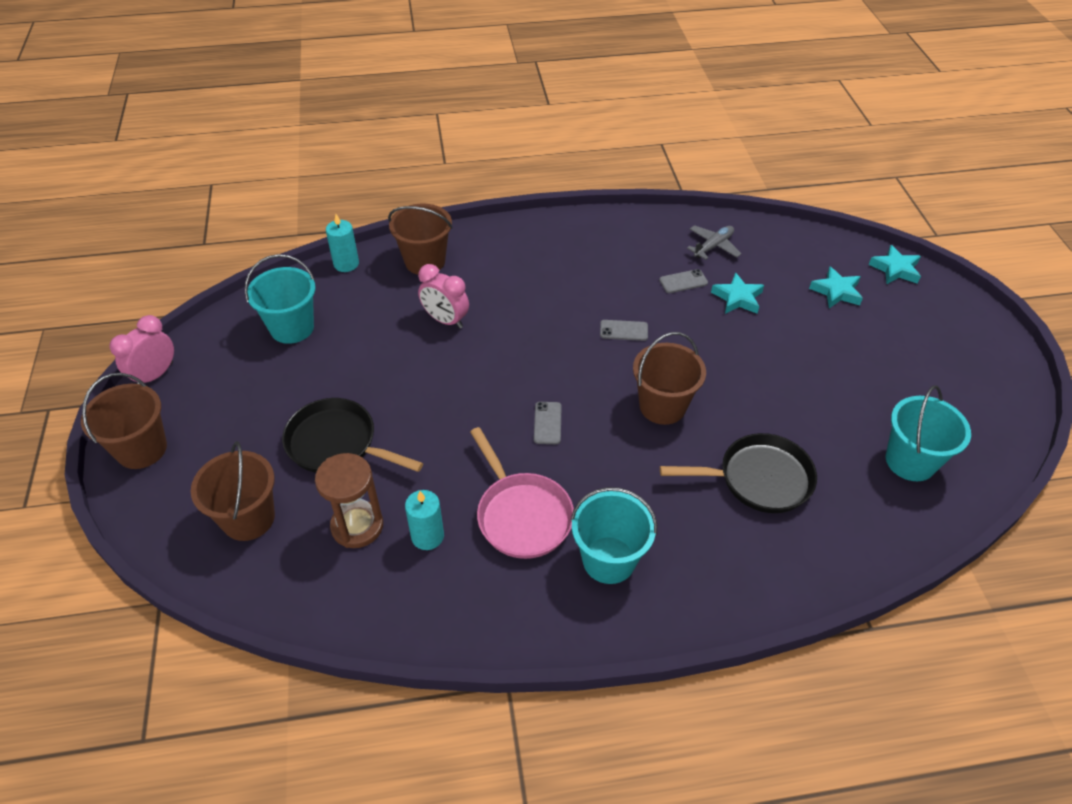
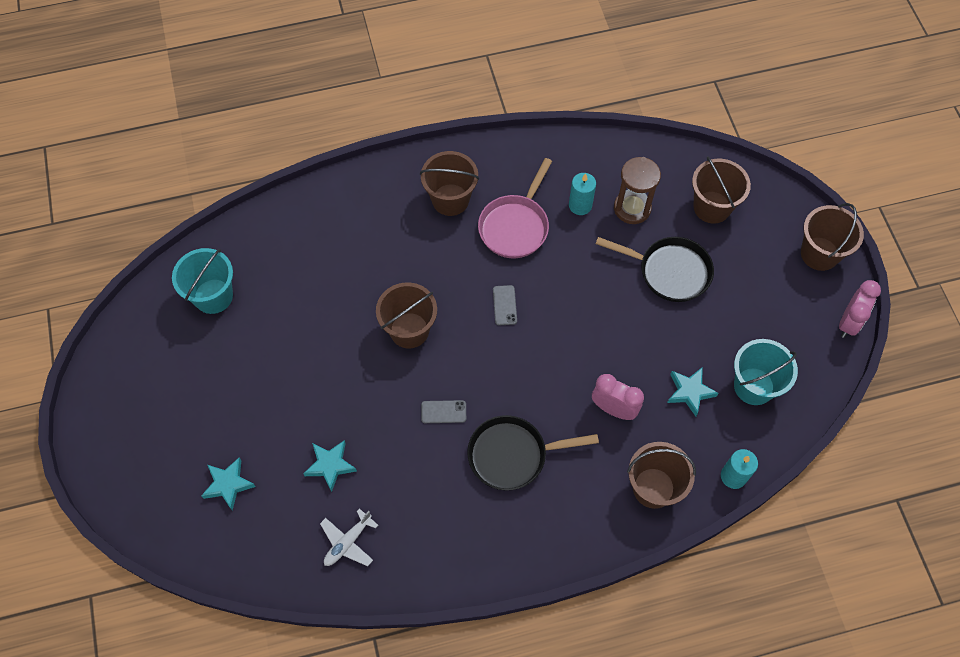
camera: 175 degrees right, 15 degrees up
pink pan [470,427,574,559] -> pink pan turned 120 degrees counterclockwise [478,158,552,258]
turquoise bucket [570,487,657,584] -> brown bucket [420,151,479,216]
grey phone [659,269,708,293] -> none
black pan [660,433,817,513] -> black pan moved to [467,415,599,491]
grey plane [687,225,742,260] -> white plane [320,508,378,566]
turquoise star [869,245,921,284] -> turquoise star moved to [667,368,718,416]

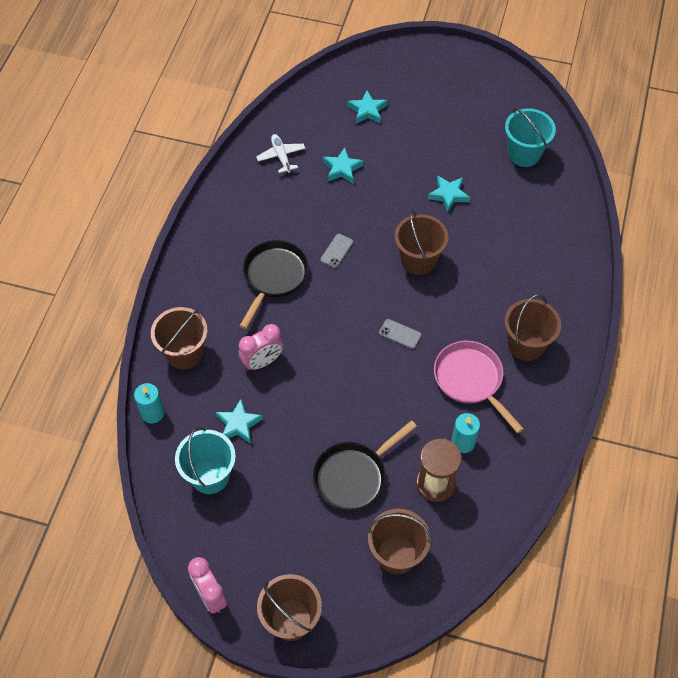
camera: 120 degrees right, 5 degrees down
none -> turquoise star [428,175,470,212]

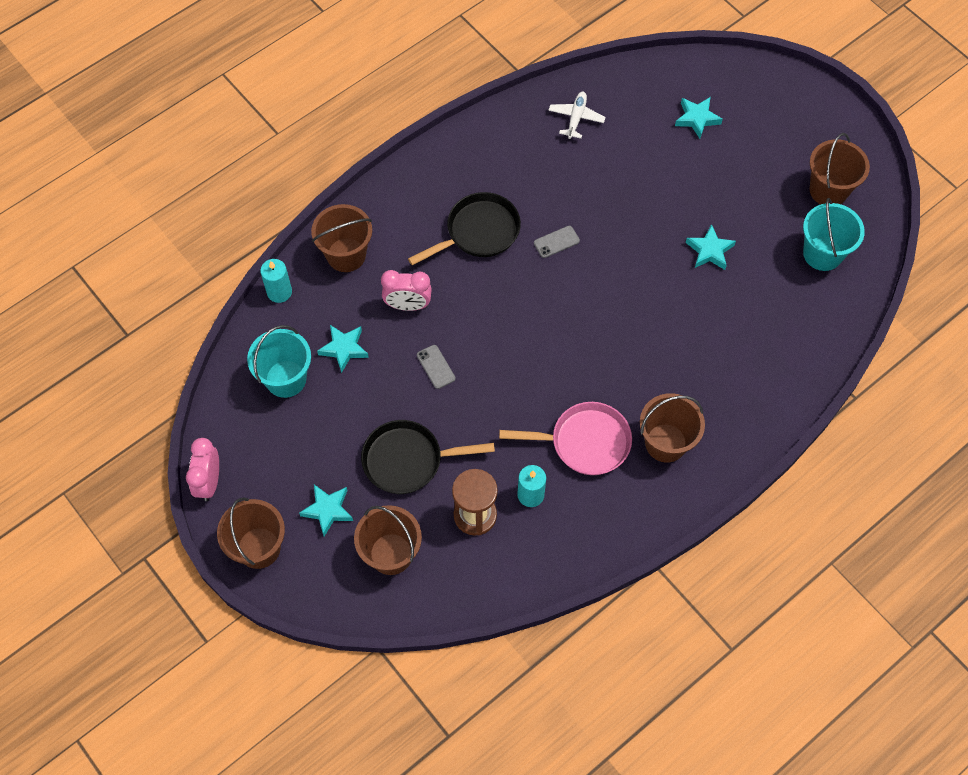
camera: 35 degrees right, 5 degrees up
turquoise star [323,147,364,184] -> turquoise star moved to [299,485,353,536]
grey phone [379,319,422,349] -> grey phone moved to [417,345,456,389]
brown bucket [395,210,448,275] -> brown bucket moved to [809,133,870,204]
pink pan [434,341,524,433] -> pink pan turned 90 degrees clockwise [499,402,632,475]

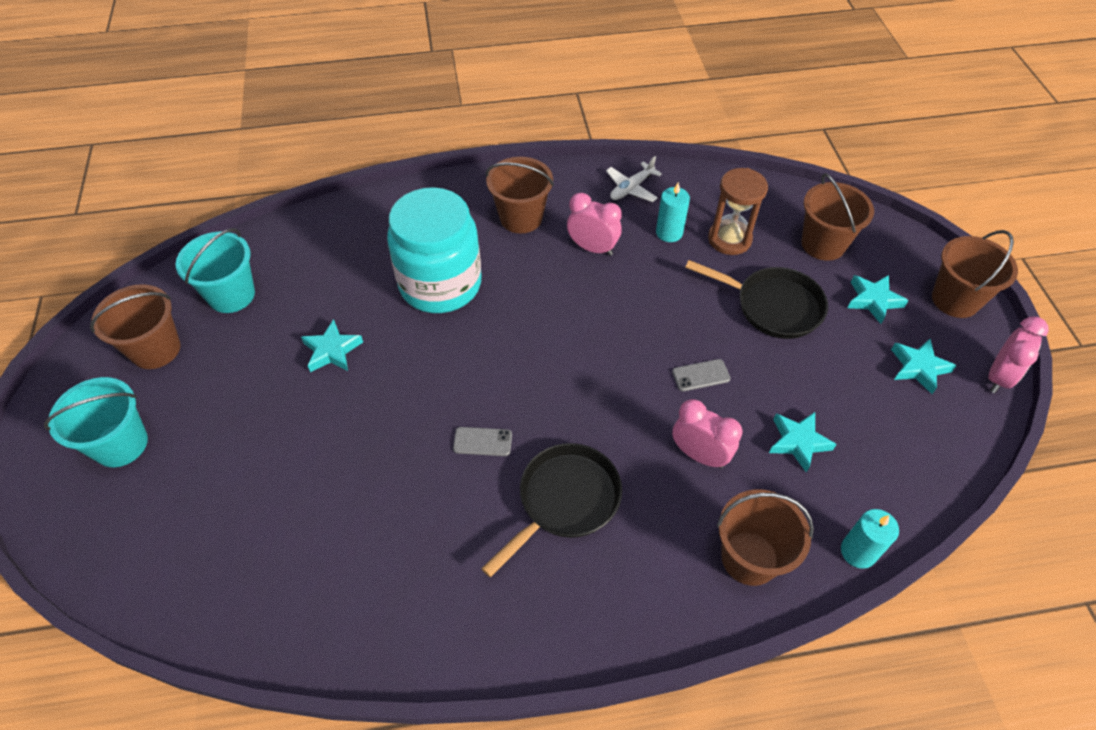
camera: 150 degrees left, 10 degrees down
turquoise bucket [247,325,311,398] -> turquoise bucket moved to [44,377,148,467]
black pan [408,192,521,265] -> black pan turned 135 degrees clockwise [481,443,622,577]
grey phone [417,345,456,389] -> grey phone turned 75 degrees clockwise [672,359,730,392]
pink pan [499,402,632,475] -> pink clock [567,193,622,256]
white plane [549,92,606,139] -> white plane moved to [606,156,662,202]
turquoise star [675,97,723,139] -> turquoise star moved to [891,338,957,394]
none -> turquoise jar [387,187,482,313]

